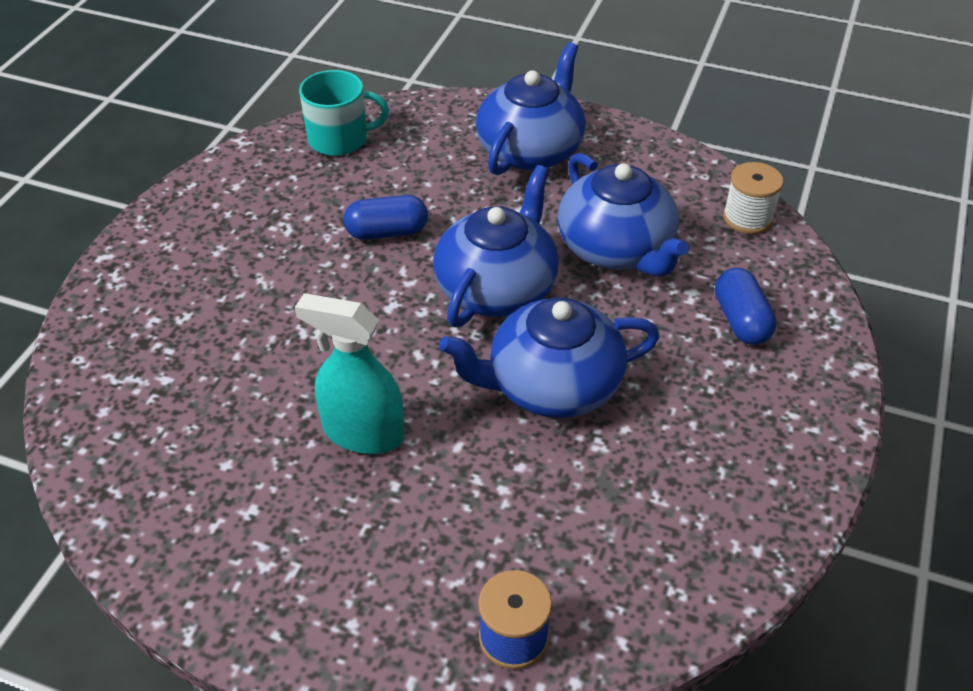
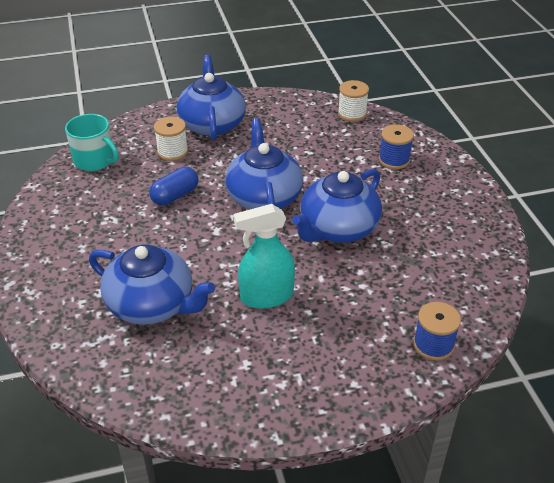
camera: 35 degrees left, 5 degrees down
turquoise mug [299,70,389,156] -> turquoise mug turned 75 degrees clockwise [65,114,119,171]
blue teapot [558,153,689,277] -> blue teapot moved to [89,245,215,325]
blue capsule [715,268,777,345] -> blue spool [379,124,414,169]
none -> white spool [154,117,188,161]

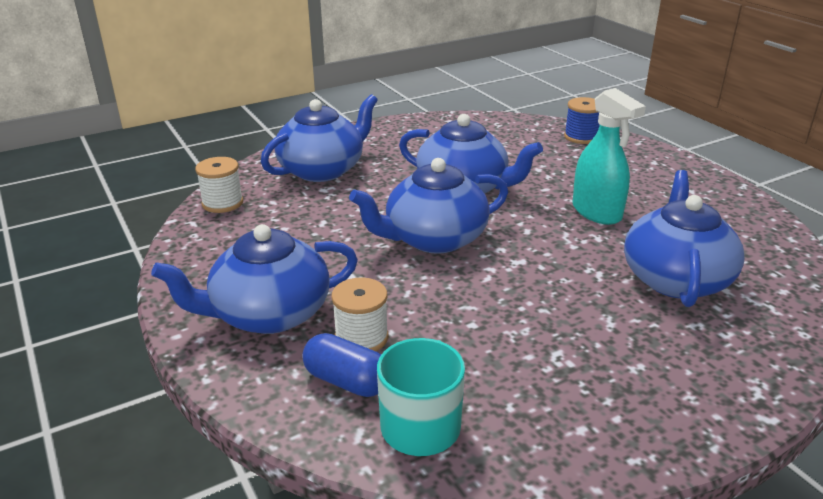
camera: 105 degrees left, 10 degrees down
blue capsule [149,167,199,206] -> blue capsule moved to [302,333,381,397]
blue spool [379,124,414,169] -> blue teapot [261,94,378,182]

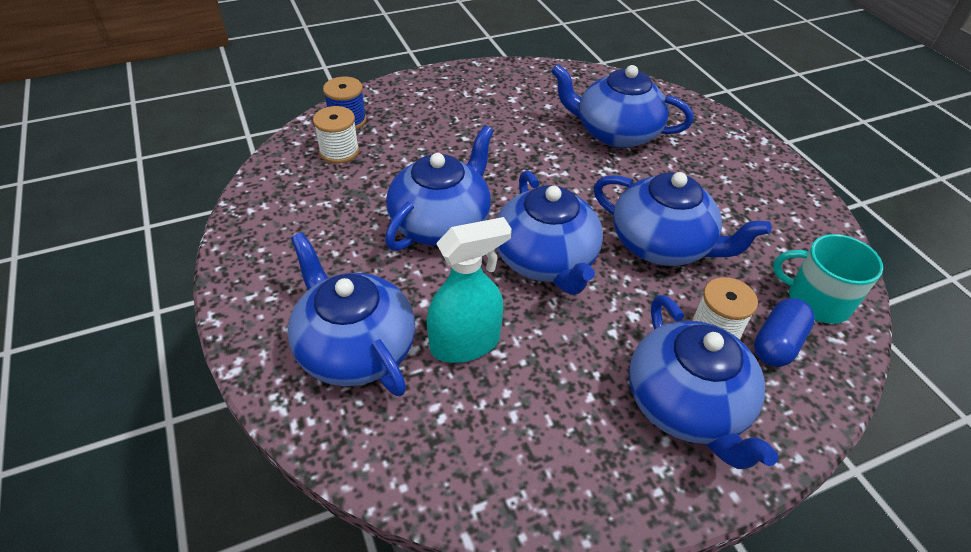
camera: 85 degrees left, 15 degrees up
white spool [195,157,243,213] -> white spool moved to [313,106,359,164]
turquoise spray bottle [572,88,646,225] -> turquoise spray bottle moved to [427,217,512,363]
none -> blue teapot [593,172,771,266]

